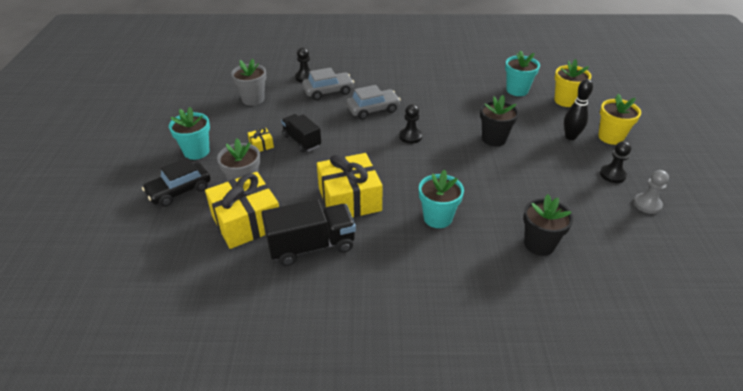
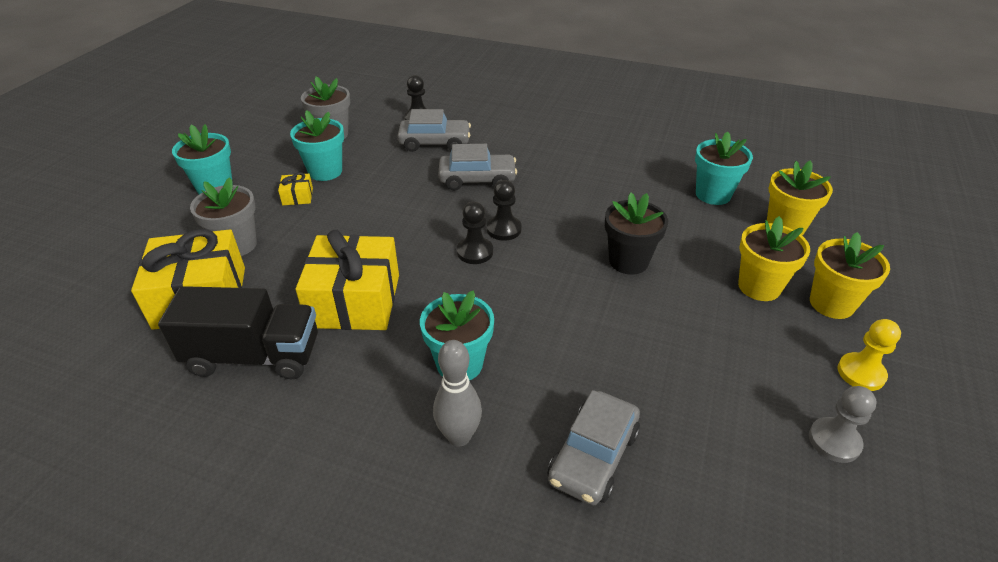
camera: 20 degrees right, 0 degrees up
black car [142,157,210,207] -> none
black truck [281,114,321,152] -> none
black flower pot [523,194,573,256] -> grey car [548,390,640,505]
black bowling pin [564,79,593,140] -> yellow flower pot [738,216,810,301]
black pawn [600,141,631,183] -> black pawn moved to [457,202,493,264]
none -> turquoise flower pot [290,110,344,181]
none -> grey bowling pin [433,340,482,447]
none -> yellow pawn [838,319,901,391]

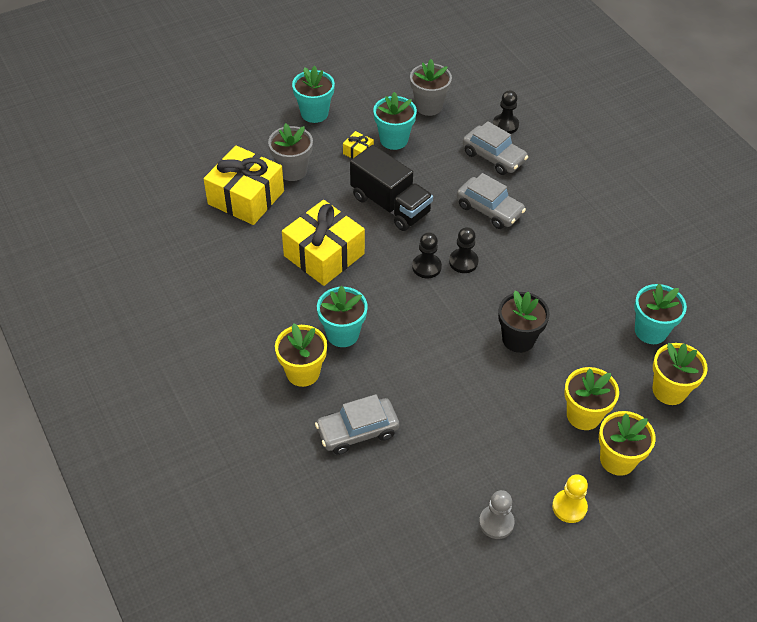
camera: 40 degrees right, 10 degrees up
black truck [158,286,318,379] -> black truck moved to [350,145,433,231]
grey bowling pin [433,340,482,447] -> yellow flower pot [275,323,327,387]

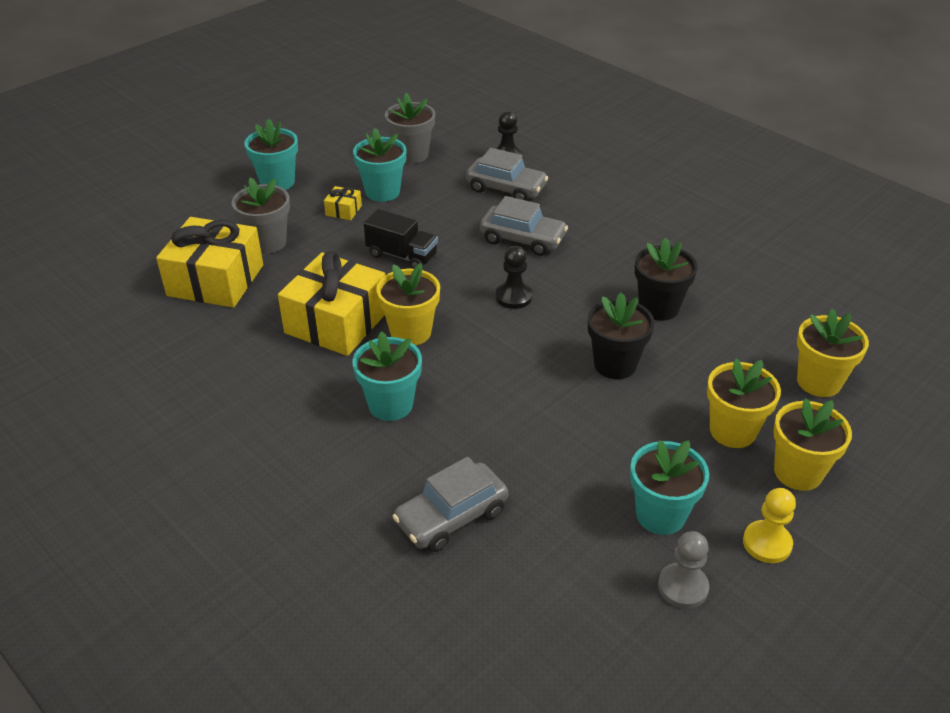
camera: 15 degrees left, 10 degrees down
yellow flower pot [275,323,327,387] -> yellow flower pot moved to [376,263,440,345]
black truck [350,145,433,231] -> black truck [364,209,438,269], size x0.66
black pawn [412,232,442,278] -> none
turquoise flower pot [634,284,687,344] -> turquoise flower pot moved to [630,440,709,535]
none -> black flower pot [635,238,698,321]

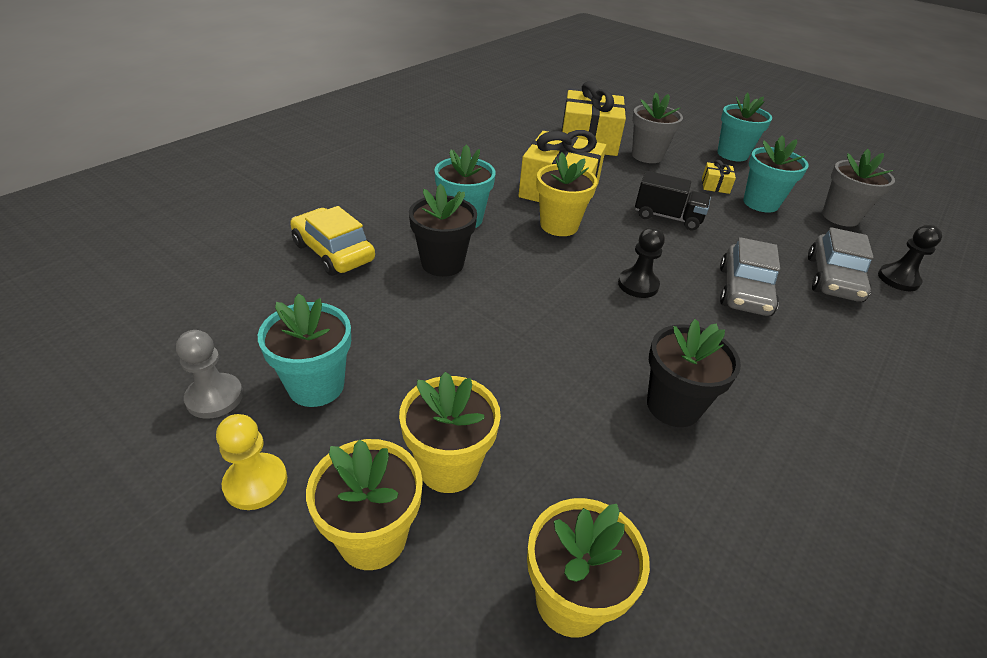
camera: 80 degrees right, 0 degrees up
black truck [364,209,438,269] -> black truck turned 90 degrees counterclockwise [635,171,711,230]
grey car [392,457,508,552] -> yellow car [290,206,375,276]
black flower pot [588,292,655,379] -> black flower pot moved to [409,184,477,277]

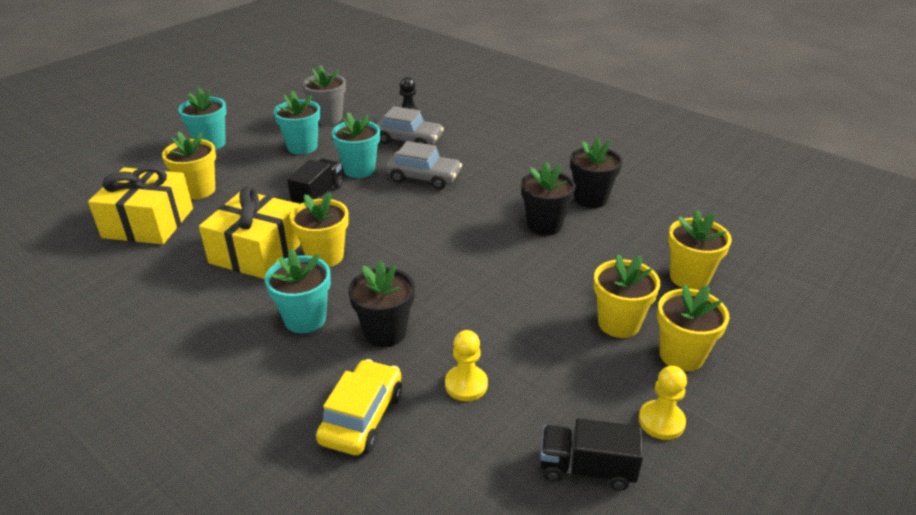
camera: 85 degrees left, 5 degrees down
grey pawn [176,330,243,419] -> black truck [540,418,643,491]
turquoise flower pot [258,293,351,407] -> turquoise flower pot moved to [332,112,380,178]
yellow car [290,206,375,276] -> yellow car turned 150 degrees clockwise [316,359,402,455]
black pawn [618,227,665,298] -> none
grey flower pot [632,93,683,163] -> yellow flower pot [162,131,216,199]
yellow gift [702,160,736,194] -> none
none -> yellow pawn [445,330,488,401]
none -> black flower pot [570,137,623,208]

